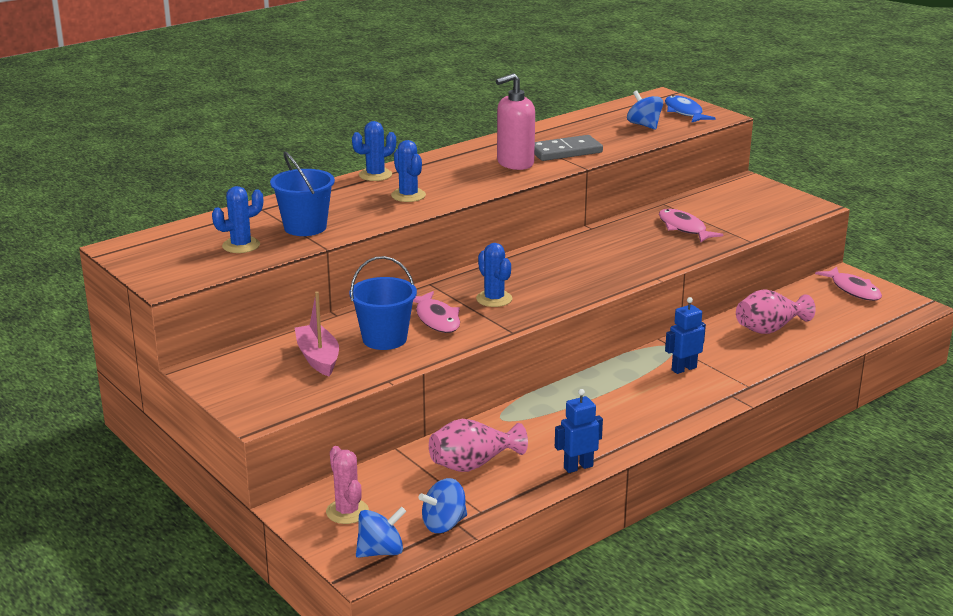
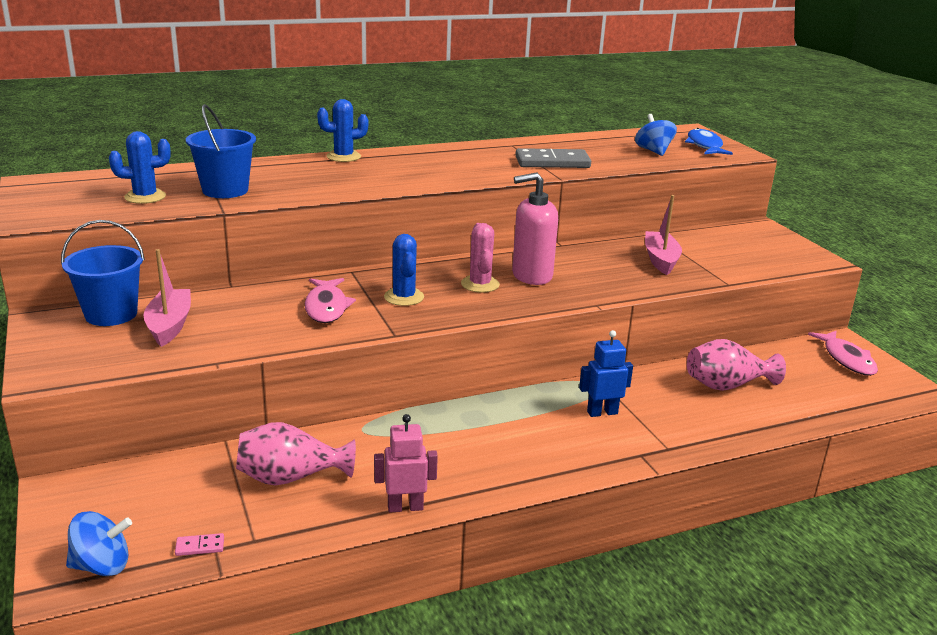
camera: 15 degrees right, 0 degrees up
pink cactus [326,446,369,524] -> pink cactus moved to [461,223,500,293]
blue bucket [349,256,417,350] -> blue bucket moved to [61,220,145,326]
blue cactus [391,140,426,202] -> none
blue spinning top [418,478,467,533] -> pink domino [175,533,224,556]
pink soap dispenser [496,73,535,170] -> pink soap dispenser moved to [512,172,558,285]
blue robot [555,389,603,473] -> pink robot [374,414,438,513]
pink fish [659,209,723,242] -> pink boat [645,195,682,275]

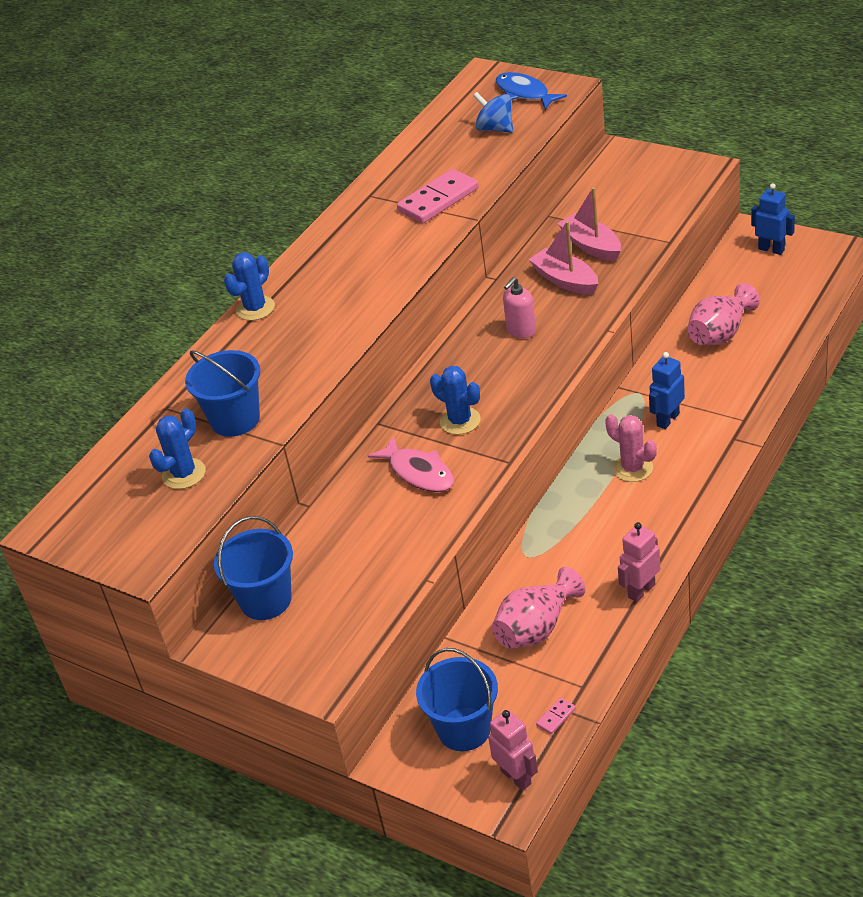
camera: 30 degrees left, 15 degrees up
blue spinning top [66,511,132,576] -> pink robot [488,710,538,791]
pink boat [143,249,191,347] -> pink boat moved to [528,221,598,295]
pink cactus [461,223,500,293] -> pink cactus moved to [605,414,657,482]
pink soap dispenser [512,172,558,285] -> pink soap dispenser [503,277,536,338], size x0.62
grey domino [515,148,591,168] -> pink domino [397,169,479,223]
pink fish [808,331,878,376] -> blue robot [751,183,795,255]
none -> blue bucket [416,648,498,751]

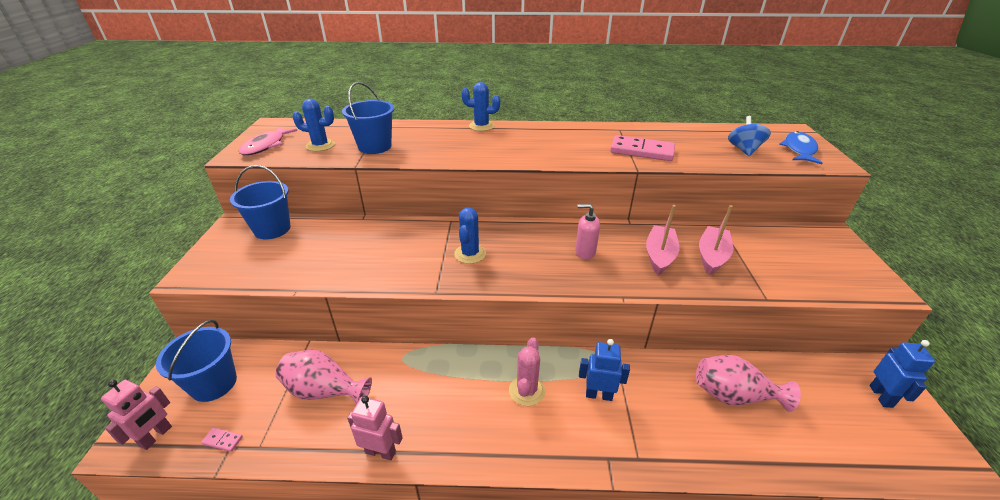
camera: 55 degrees right, 5 degrees down
pink fish [368,436,454,492] -> pink fish moved to [239,126,297,155]

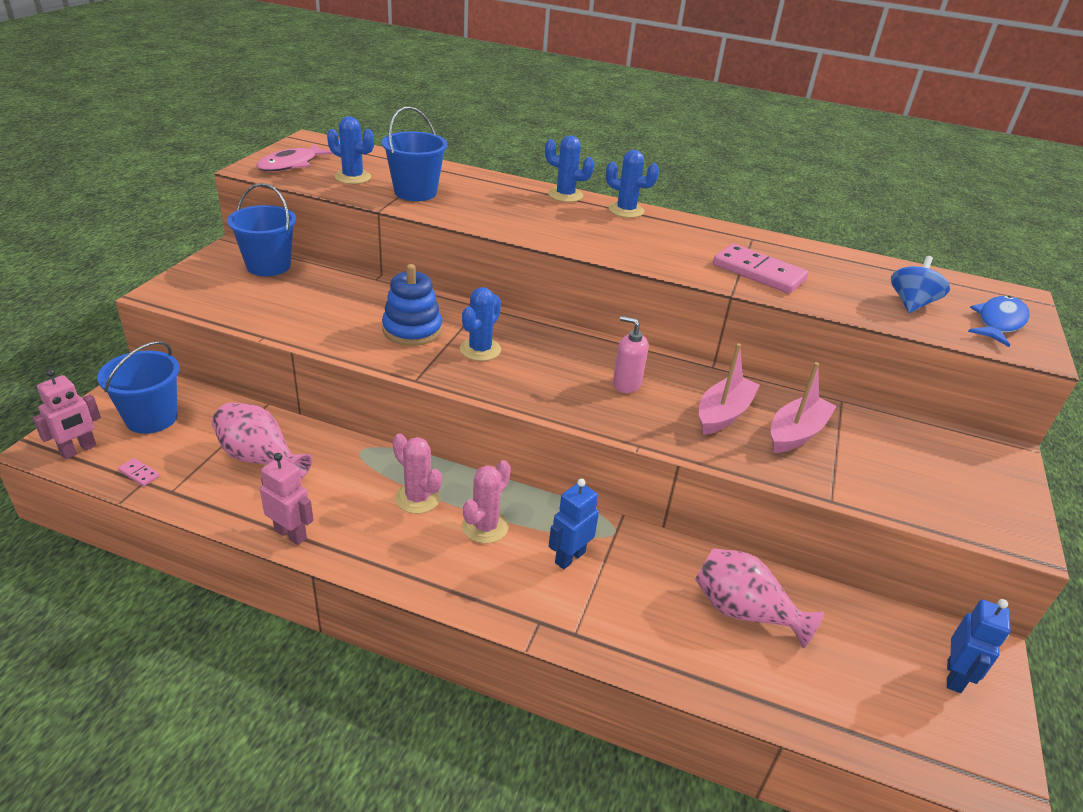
camera: 15 degrees right, 0 degrees up
blue robot [579,339,630,401] -> blue robot turned 75 degrees counterclockwise [549,479,599,569]
none -> blue stacking toy [382,264,442,346]
none -> pink cactus [393,433,442,514]
none -> blue cactus [606,150,659,218]

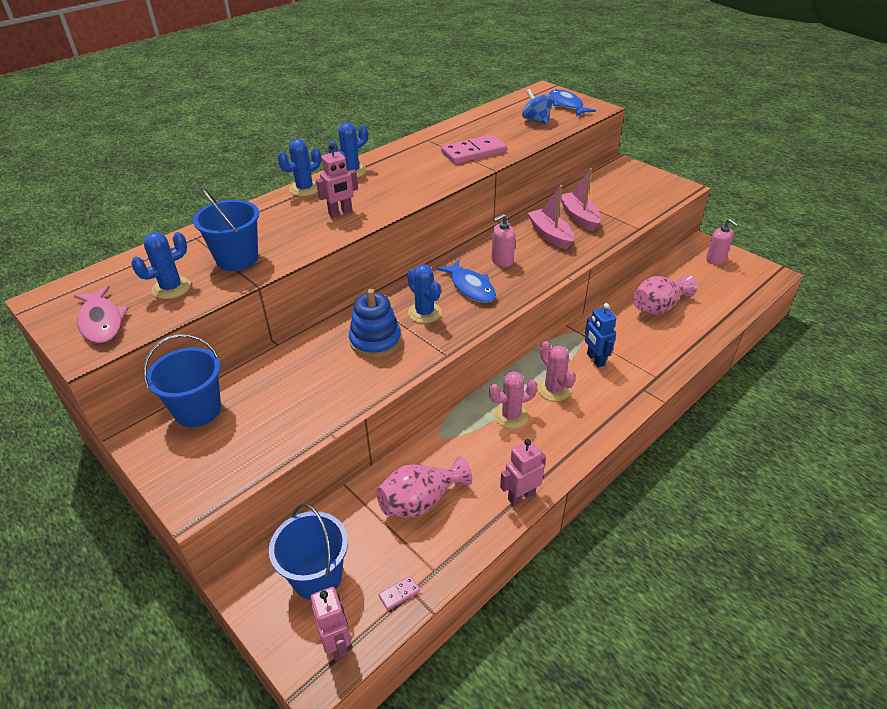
camera: 60 degrees left, 5 degrees up
blue robot [947,599,1011,693] -> pink soap dispenser [706,219,738,264]
none -> pink robot [316,144,358,217]
none -> blue fish [436,260,496,303]

